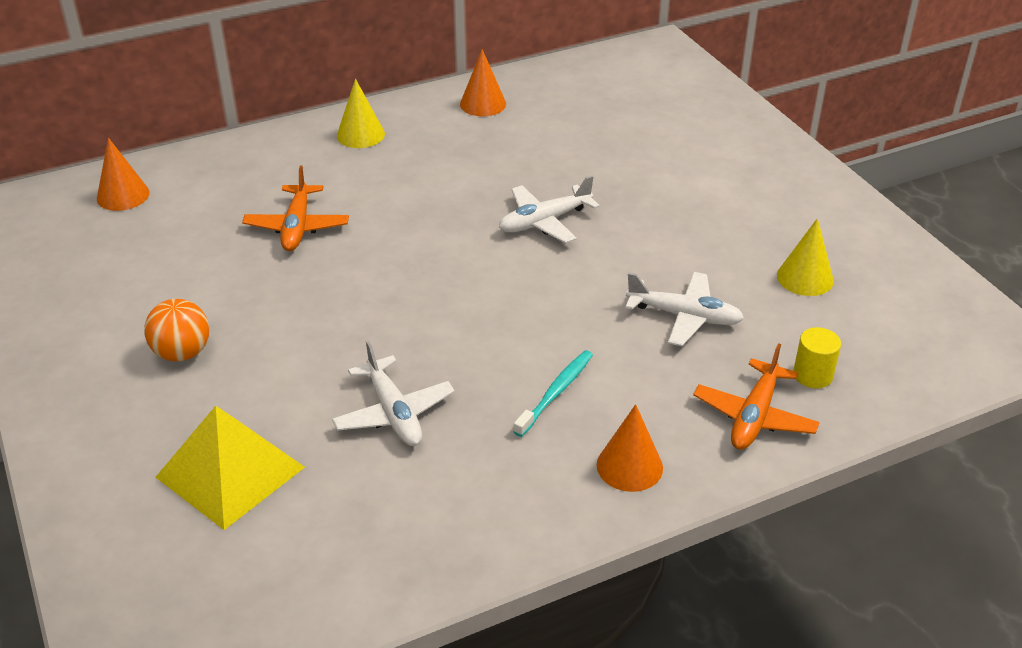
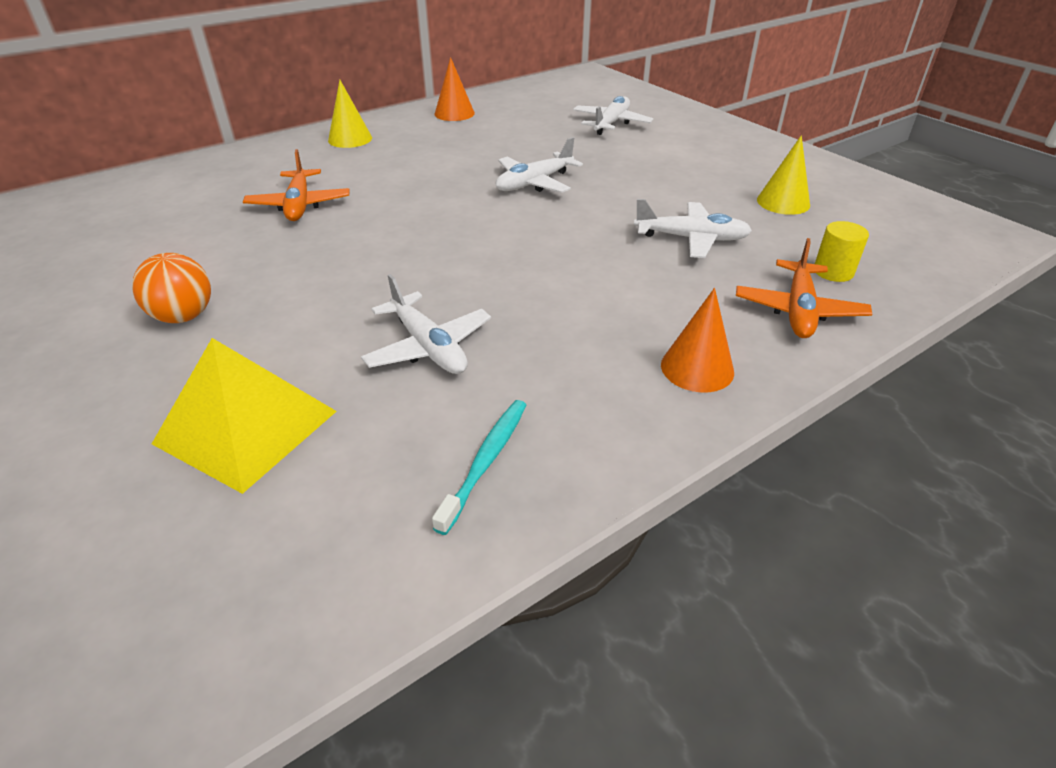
camera: 10 degrees left, 0 degrees up
orange cone [97,138,149,211] -> none
turquoise toothbrush [513,350,593,437] -> turquoise toothbrush moved to [432,400,526,535]
none -> white plane [573,96,653,135]

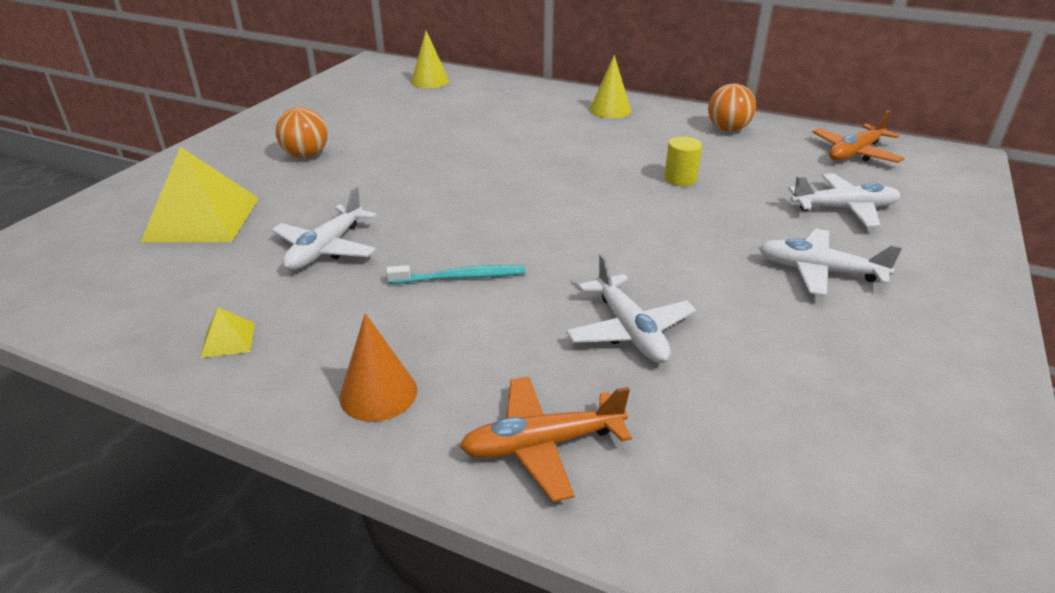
camera: 60 degrees right, 5 degrees down
orange plane [243,149,350,221] -> orange plane moved to [812,110,905,163]
turquoise toothbrush [432,400,526,535] -> turquoise toothbrush moved to [386,265,525,284]
orange cone [434,57,475,121] -> orange ball [708,83,756,131]
white plane [496,137,583,193] -> white plane moved to [759,228,902,296]
yellow cone [757,135,810,215] -> yellow cone moved to [411,31,449,88]
yellow cylinder [815,221,869,282] -> yellow cylinder moved to [664,137,702,186]
none -> yellow pyramid [200,307,255,358]

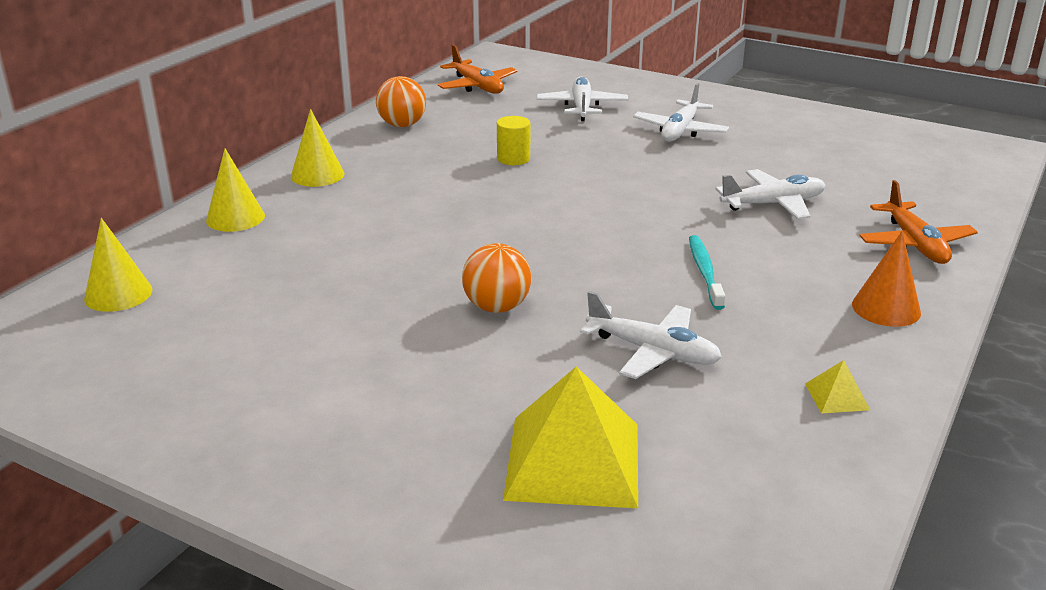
camera: 85 degrees left, 5 degrees down
orange ball [275,107,328,158] -> orange ball moved to [462,243,531,313]
none -> yellow cone [206,149,265,232]

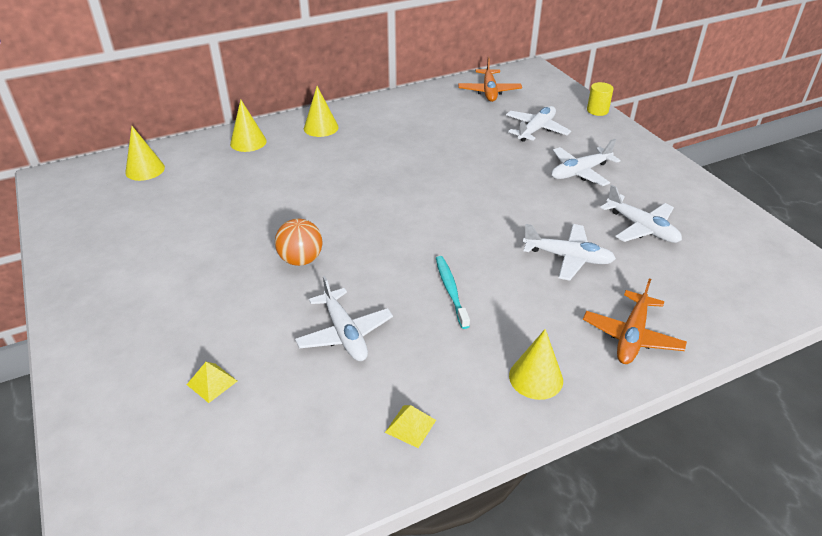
camera: 35 degrees right, 10 degrees up
orange ball [376,76,426,127] -> none
yellow cylinder [497,116,530,165] -> yellow cylinder moved to [587,82,614,116]
yellow pyramid [503,366,638,508] -> yellow pyramid [187,362,237,403], size x0.42
turquoise toothbrush [689,235,725,310] -> turquoise toothbrush turned 45 degrees counterclockwise [436,256,470,329]
orange cone [852,231,921,327] -> yellow cone [509,329,563,400]
none -> white plane [600,185,682,243]

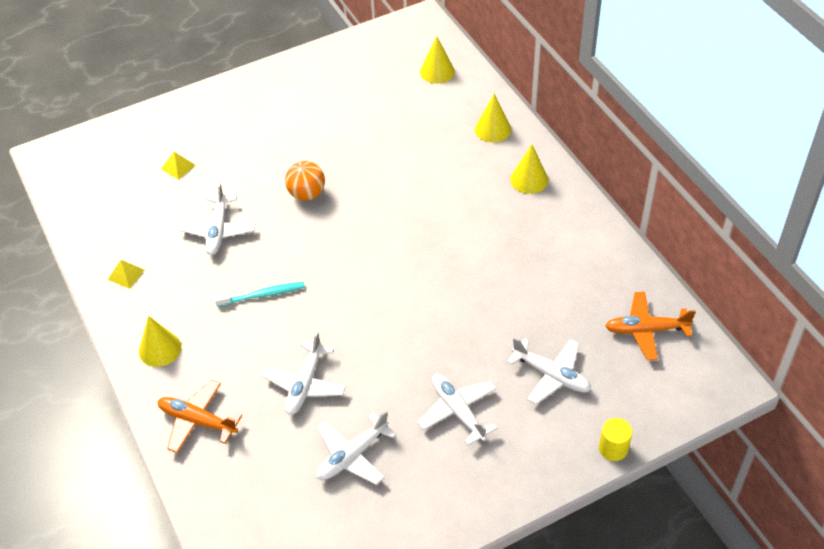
camera: 90 degrees right, 10 degrees up
white plane [295,276,393,361] -> white plane turned 60 degrees counterclockwise [178,183,255,255]

